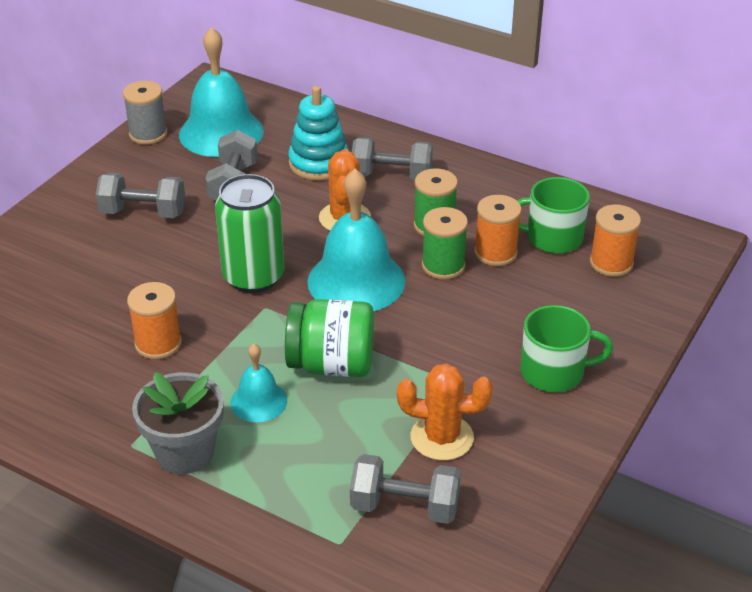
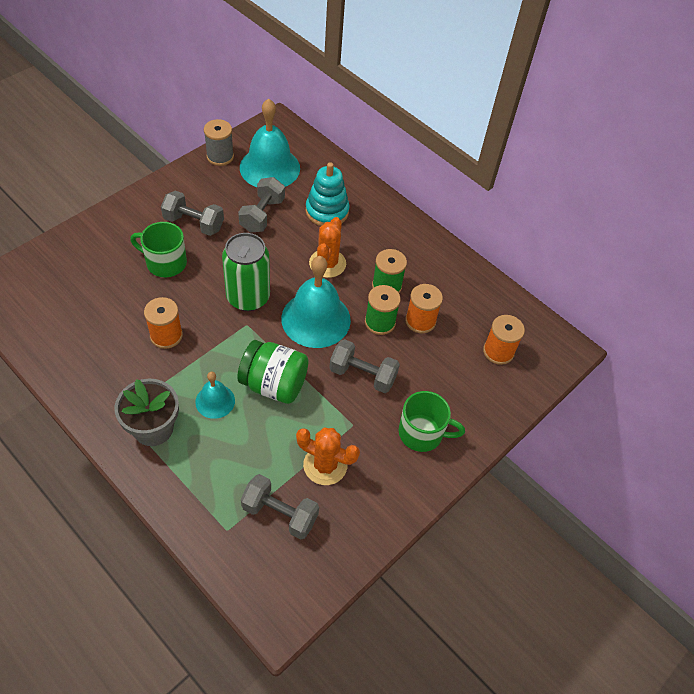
camera: 10 degrees right, 15 degrees up
grey dumbbell [352,137,433,180] -> grey dumbbell moved to [329,339,400,393]
green mug [517,177,590,254] -> green mug moved to [130,222,187,277]

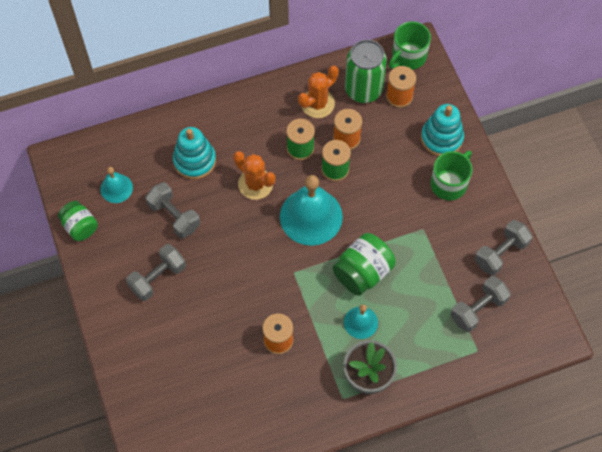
camera: 60 degrees left, 10 degrees up
green mug [130,222,187,277] -> green mug moved to [389,21,431,70]
grey spool [204,119,234,166] -> green jar [58,201,98,241]
green can [222,233,270,311] -> green can moved to [345,40,387,103]
turquoise bell [240,99,300,187] -> turquoise bell [100,167,133,203], size x0.52
orange cactus [296,428,360,485] -> orange cactus moved to [298,66,339,118]
grey dumbbell [329,339,400,393] -> grey dumbbell moved to [475,220,532,276]
none -> turquoise stacking toy [421,104,464,156]

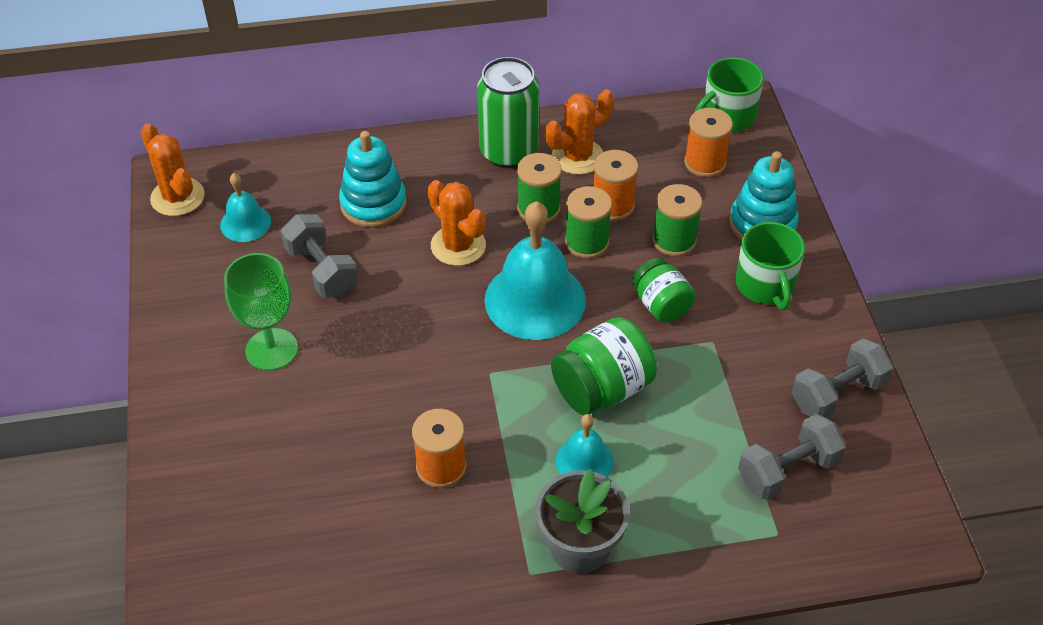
camera: 10 degrees right, 15 degrees down
green jar [58,201,98,241] -> green jar moved to [632,258,695,323]
grey dumbbell [126,244,186,301] -> green goblet [224,253,298,371]
green can [345,40,387,103] -> green can moved to [477,57,539,168]
green mug [431,151,473,200] -> green mug turned 120 degrees clockwise [736,222,805,310]
none -> orange cactus [141,124,205,216]
none -> green spool [652,184,702,256]

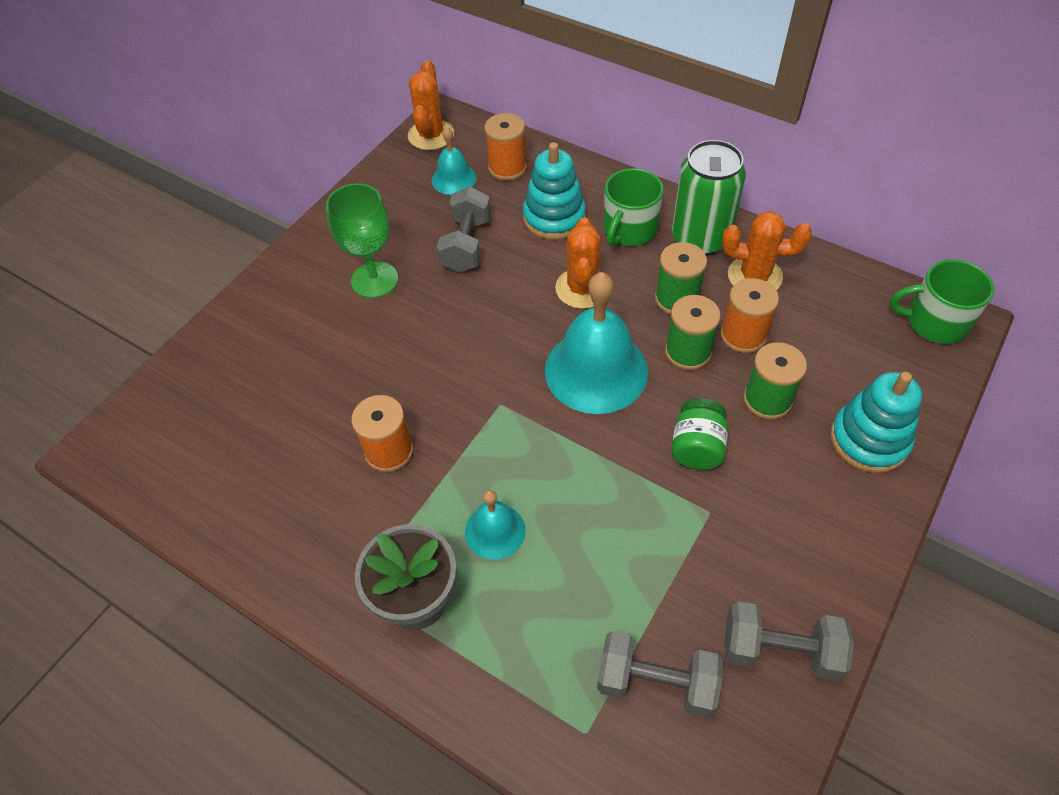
camera: 45 degrees right, 5 degrees up
green jar [551,317,657,415] -> none
orange spool [684,108,733,177] -> orange spool moved to [484,113,527,181]
green mug [736,222,805,310] -> green mug moved to [603,168,663,247]

